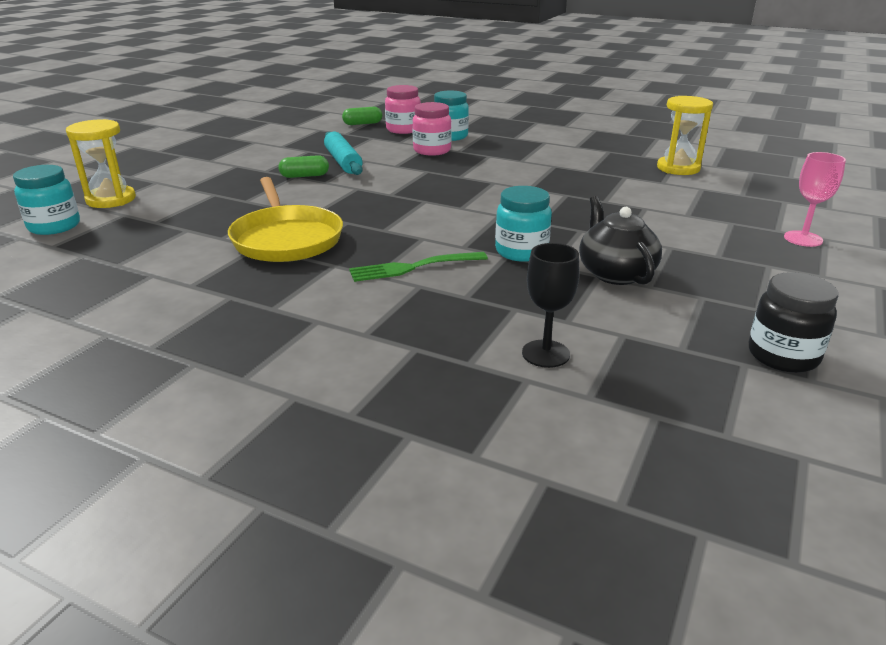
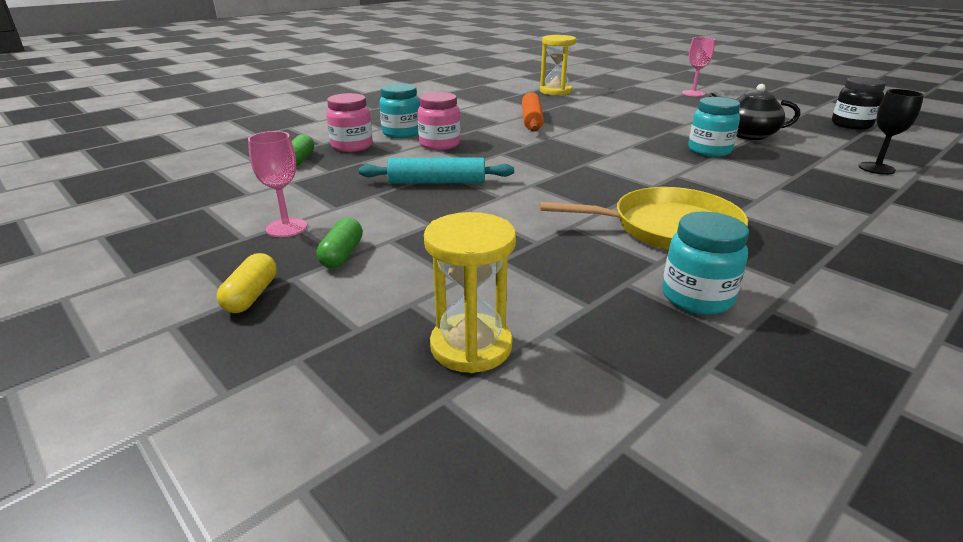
camera: 70 degrees left, 0 degrees up
turquoise jar [13,165,80,235] -> turquoise jar moved to [662,212,749,315]
green capsule [278,155,329,178] -> green capsule moved to [317,218,363,268]
green fork [349,252,488,282] -> none
none -> yellow capsule [217,253,277,313]
none -> pink goblet [248,131,307,237]
none -> orange rolling pin [522,92,544,131]

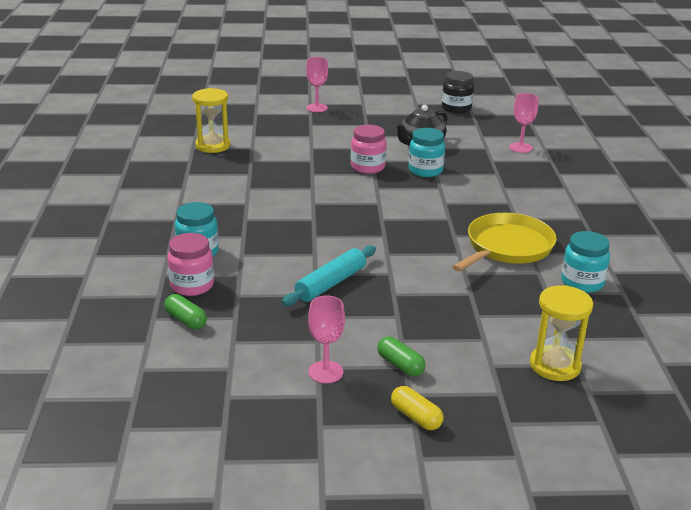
camera: 50 degrees left, 0 degrees up
pink jar [417,92,461,150] -> pink jar moved to [351,125,386,174]
orange rolling pin [522,92,544,131] -> none
black goblet [858,89,924,175] -> pink goblet [509,93,538,153]

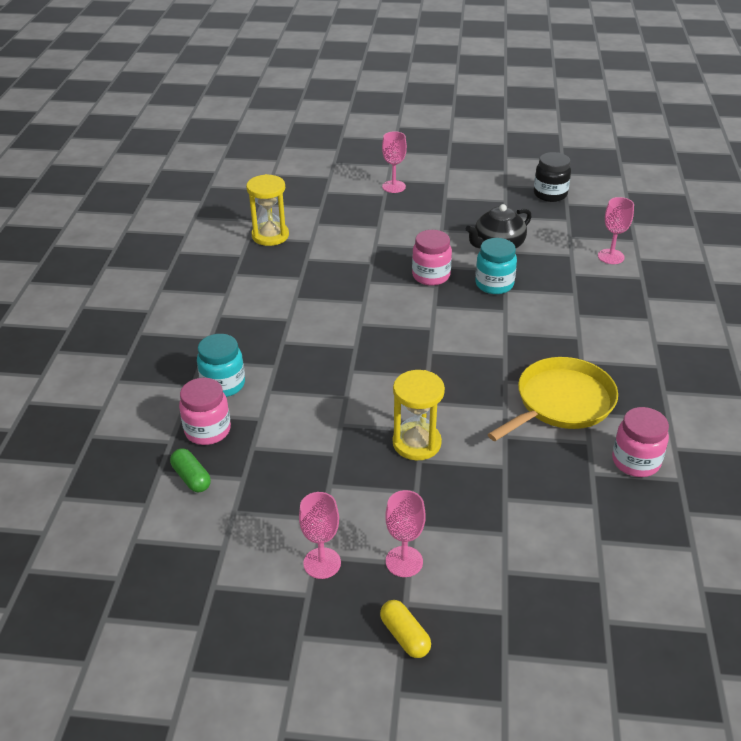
camera: 10 degrees right, 10 degrees up
turquoise rolling pin [282,245,376,306] -> none
green capsule [377,337,425,376] -> pink goblet [385,490,425,577]
yellow hourglass [530,285,593,381] -> yellow hourglass moved to [393,370,445,460]
turquoise jar [561,231,610,293] -> pink jar [612,407,669,477]

